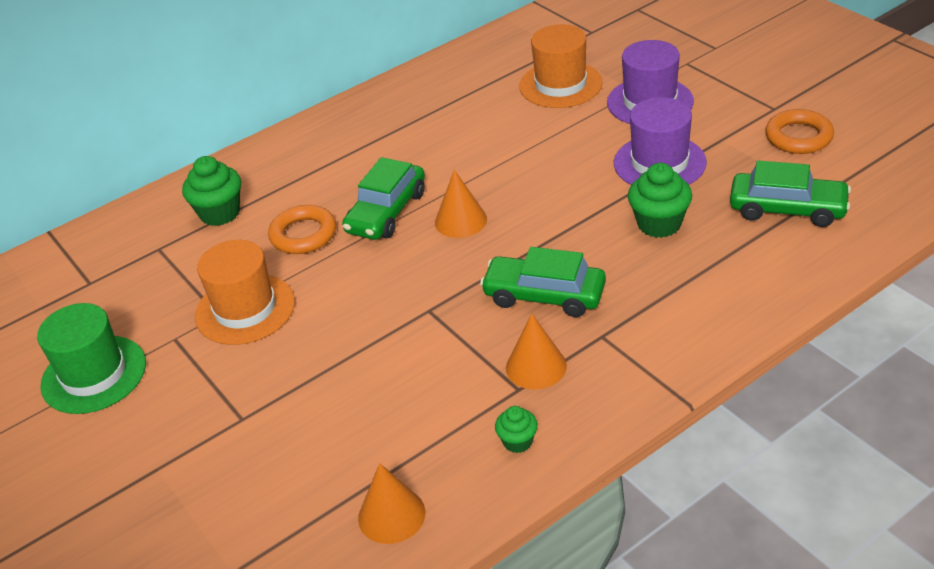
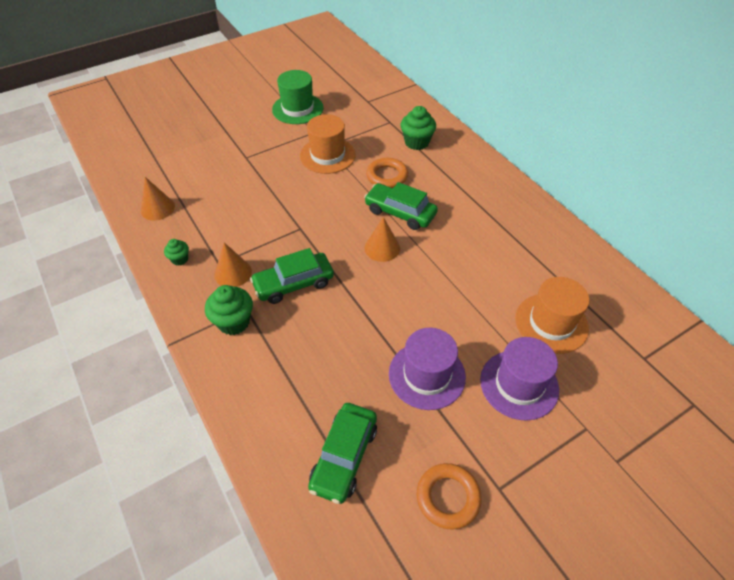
camera: 90 degrees right, 10 degrees up
green car [480,247,606,317] -> green car turned 135 degrees counterclockwise [250,248,334,304]
green cupcake [628,163,692,238] -> green cupcake moved to [205,285,253,335]

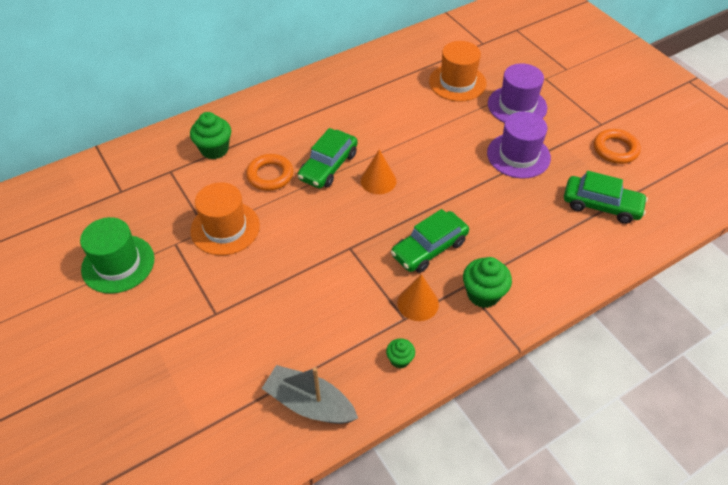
camera: 90 degrees left, 0 degrees up
orange cone [140,177,175,221] -> grey boat [261,365,358,424]
green car [250,248,334,304] -> green car turned 75 degrees clockwise [391,209,469,273]

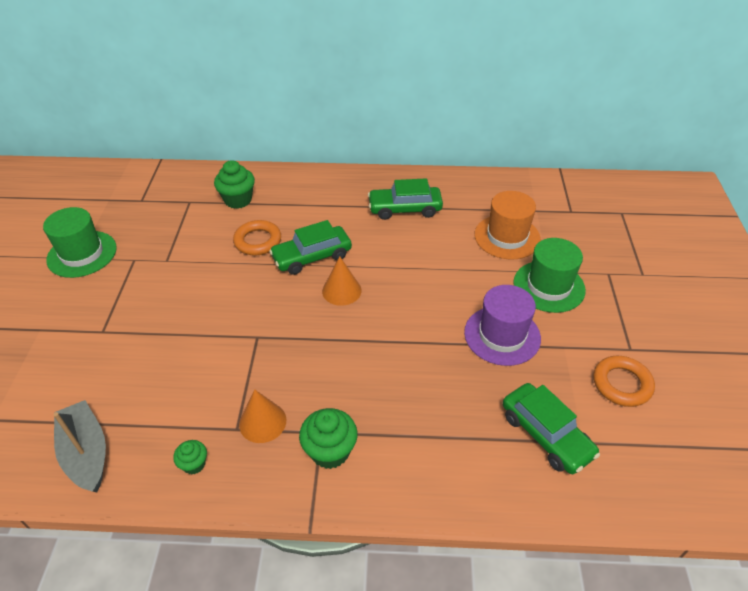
camera: 35 degrees right, 5 degrees down
orange hat [190,182,260,255] -> none
green car [391,209,469,273] -> green car moved to [368,178,443,220]
purple hat [488,63,547,123] -> green hat [513,238,586,313]

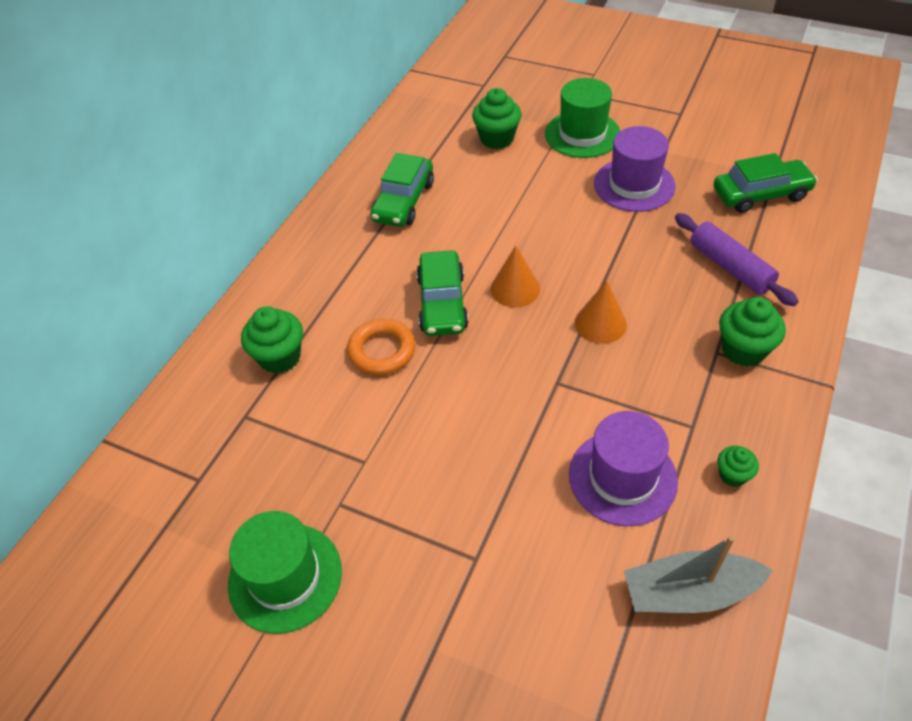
camera: 65 degrees left, 5 degrees up
orange cone [239,389,286,443] -> orange cone moved to [575,281,627,344]
orange hat [474,191,541,260] -> green cupcake [472,88,522,149]
orange ring [593,356,655,407] -> none
none -> purple hat [569,411,678,526]
none -> purple rolling pin [675,213,798,306]

